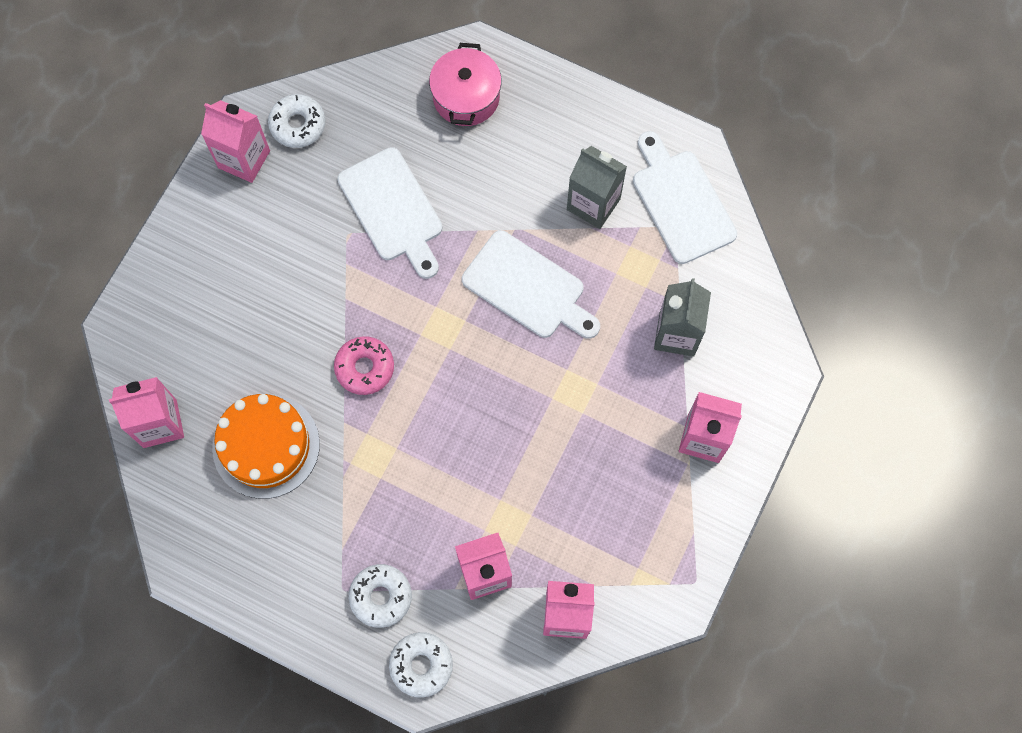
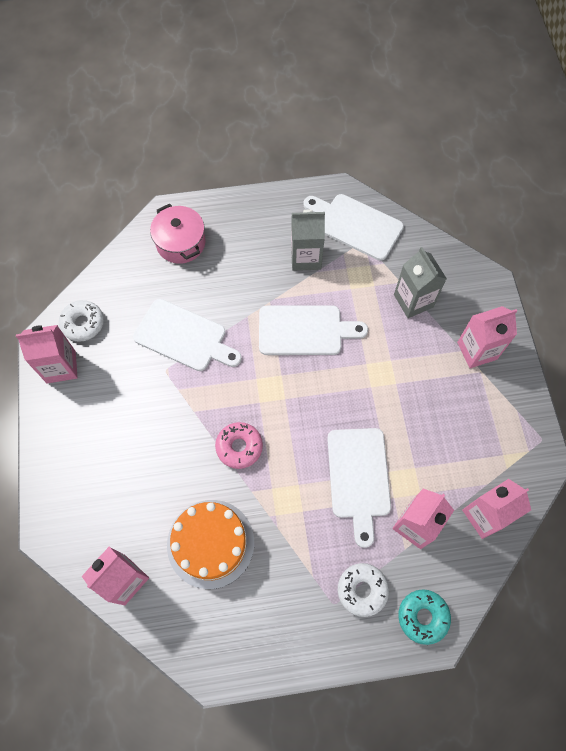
camera: 35 degrees left, 5 degrees down
white donut [389,632,453,698] -> turquoise donut [398,589,451,645]
none -> white cutting board [327,428,391,548]

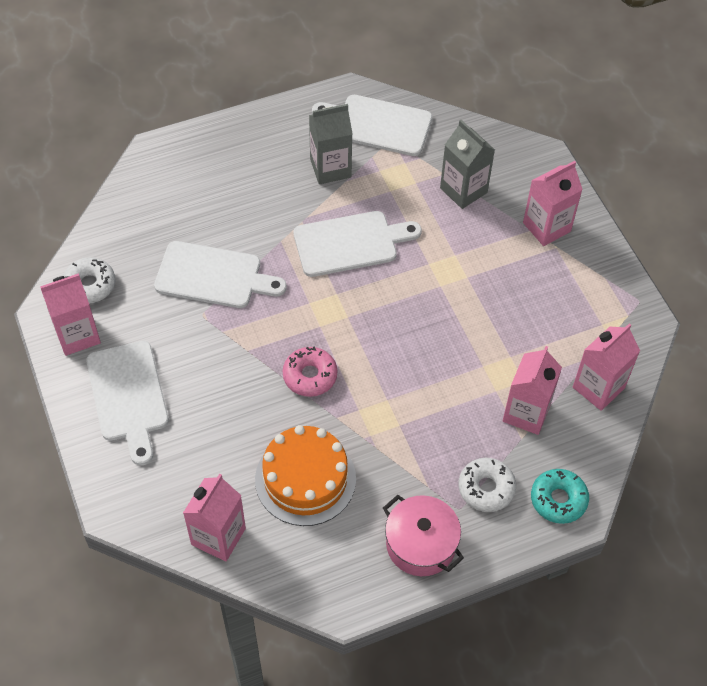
camera: 15 degrees left, 10 degrees down
pink pot [150,204,205,264] -> pink pot moved to [383,495,464,576]
white cutting board [327,428,391,548] -> white cutting board moved to [86,341,169,465]

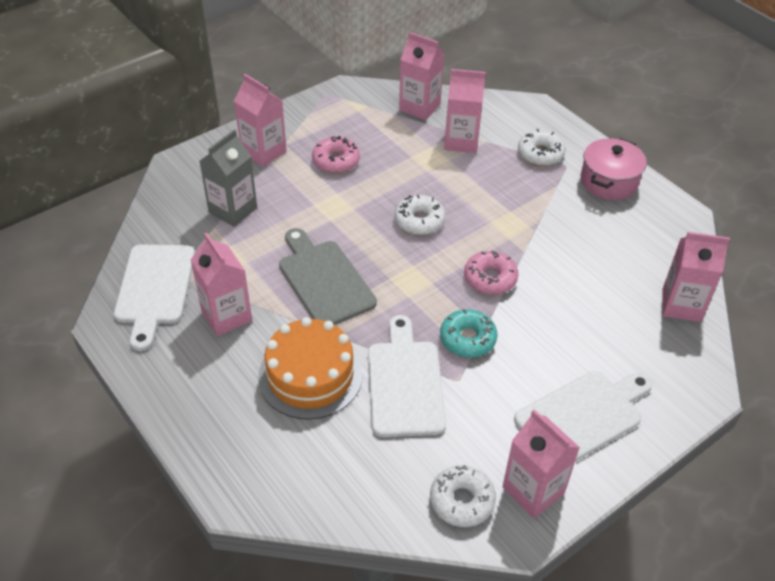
camera: 105 degrees left, 10 degrees down
orange cake [255,425,356,526] -> orange cake moved to [258,317,363,420]
white cutting board [294,211,422,277] -> grey cutting board [279,228,377,325]
grey carton [309,104,352,184] -> pink carton [191,233,252,336]
turquoise donut [531,469,589,524] -> turquoise donut moved to [440,309,497,358]
none -> pink donut [312,136,360,173]
none -> white donut [394,195,446,235]

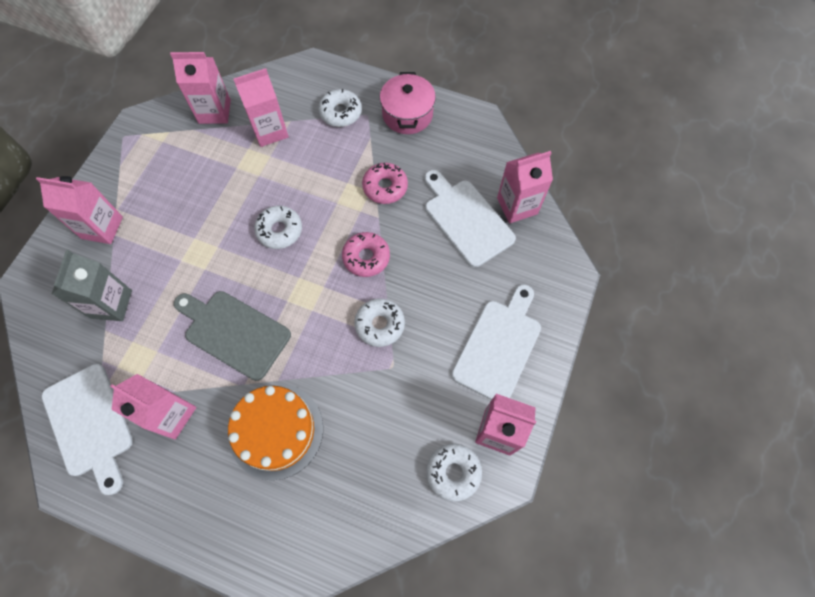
camera: 30 degrees left, 20 degrees up
pink donut [312,136,360,173] -> pink donut moved to [362,163,408,204]
white cutting board [368,315,446,437] -> white cutting board moved to [424,170,516,267]
turquoise donut [440,309,497,358] -> white donut [354,298,405,347]

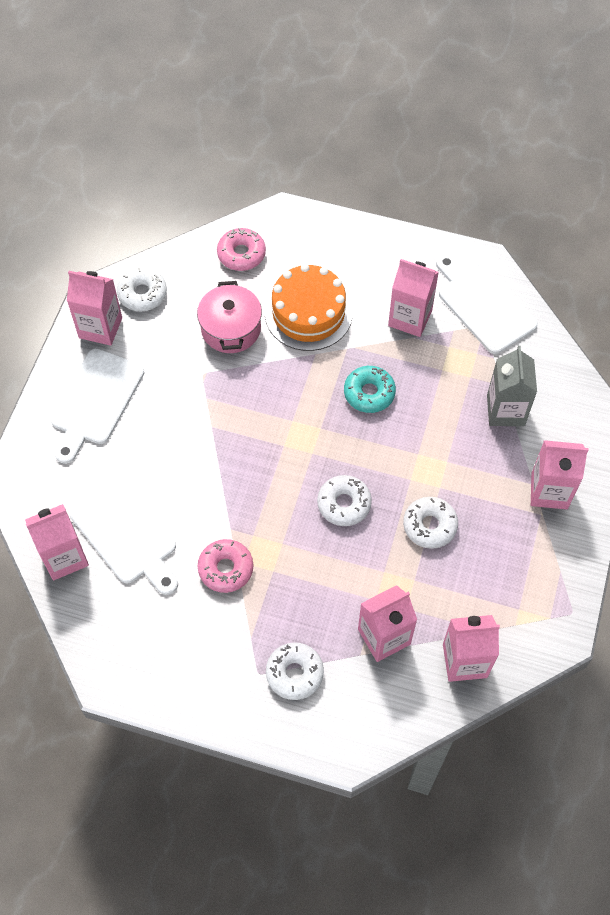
camera: 175 degrees right, 5 degrees down
grey cutting board [174,291,291,381] -> turquoise donut [344,366,396,413]
pink donut [342,232,390,277] -> pink donut moved to [217,228,266,271]
white donut [354,298,405,347] -> white donut moved to [403,497,458,549]
pink pot [380,72,436,134] -> pink pot moved to [197,281,262,353]

